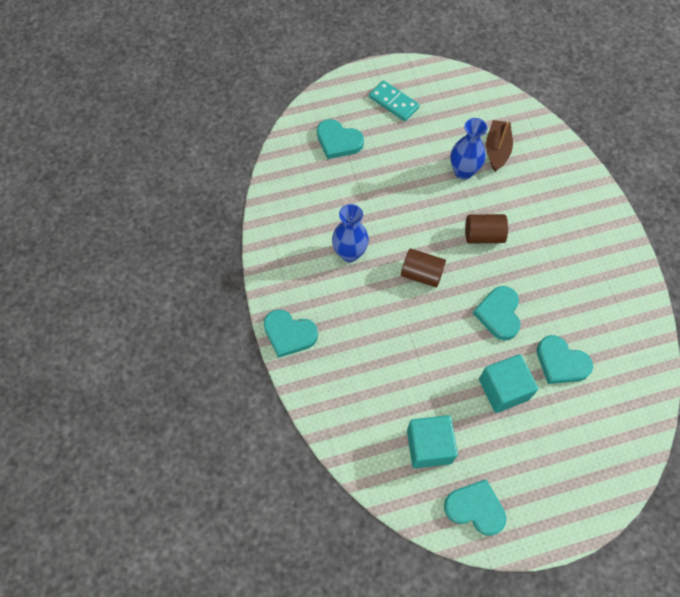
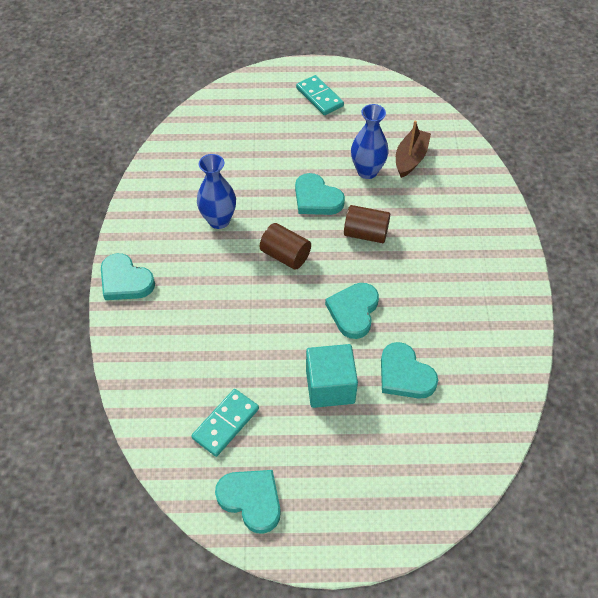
camera: 15 degrees right, 10 degrees down
turquoise heart [317,119,364,159] -> turquoise heart moved to [295,173,345,215]
turquoise cube [407,415,458,468] -> turquoise domino [192,389,259,457]

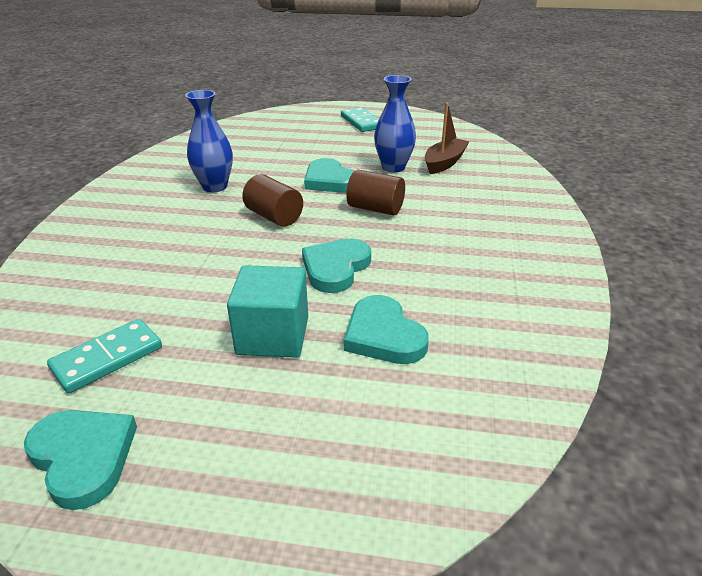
camera: 10 degrees right, 20 degrees down
turquoise heart [101,253,155,300] -> none

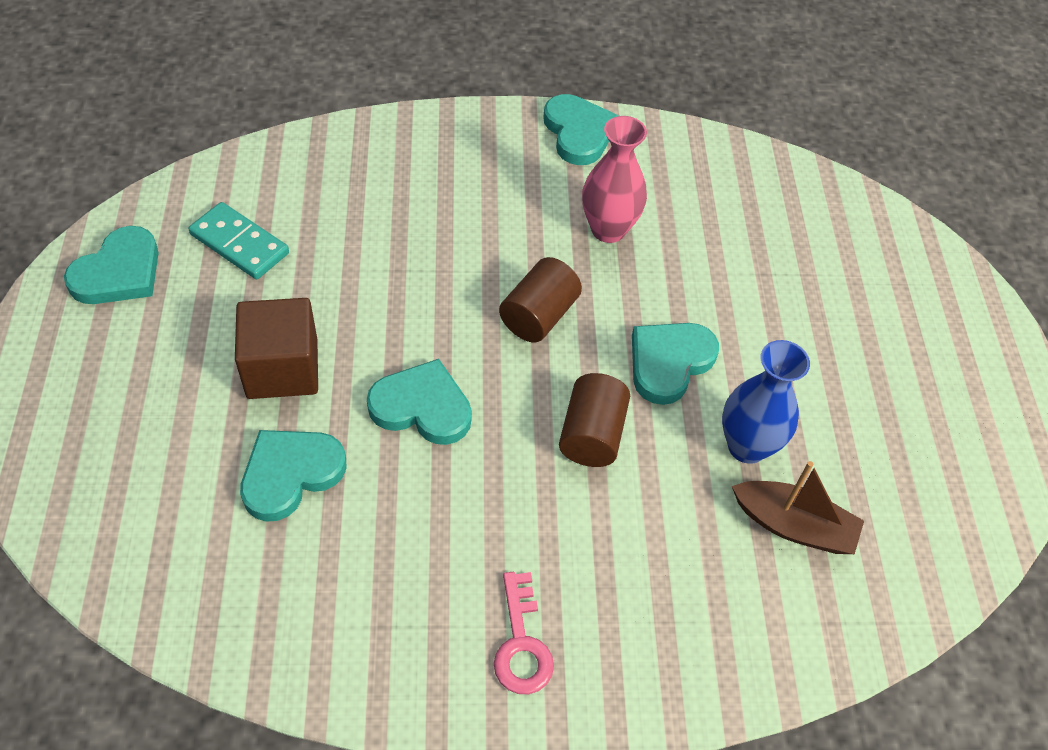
camera: 75 degrees right, 20 degrees up
blue vase [185,90,233,193] -> pink vase [582,116,647,243]
turquoise cube [227,265,308,358] -> brown cube [235,298,318,399]
turquoise domino [341,107,379,132] -> none
none -> pink key [494,572,554,694]
none -> turquoise heart [543,94,619,165]

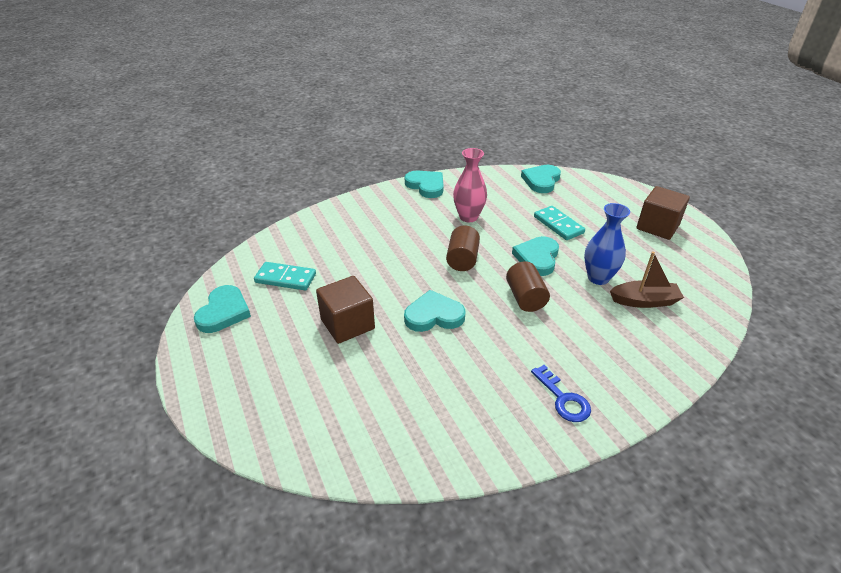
camera: 20 degrees left, 15 degrees down
turquoise heart [240,430,347,522] -> turquoise heart moved to [521,165,561,193]
pink key [494,572,554,694] -> blue key [531,365,591,422]
none -> turquoise domino [534,206,585,240]
none -> brown cube [636,186,690,240]

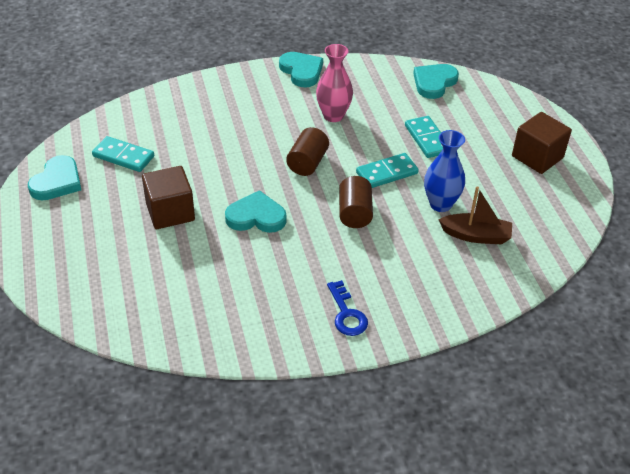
camera: 10 degrees right, 5 degrees up
turquoise heart [512,236,559,276] -> turquoise domino [356,153,419,188]

